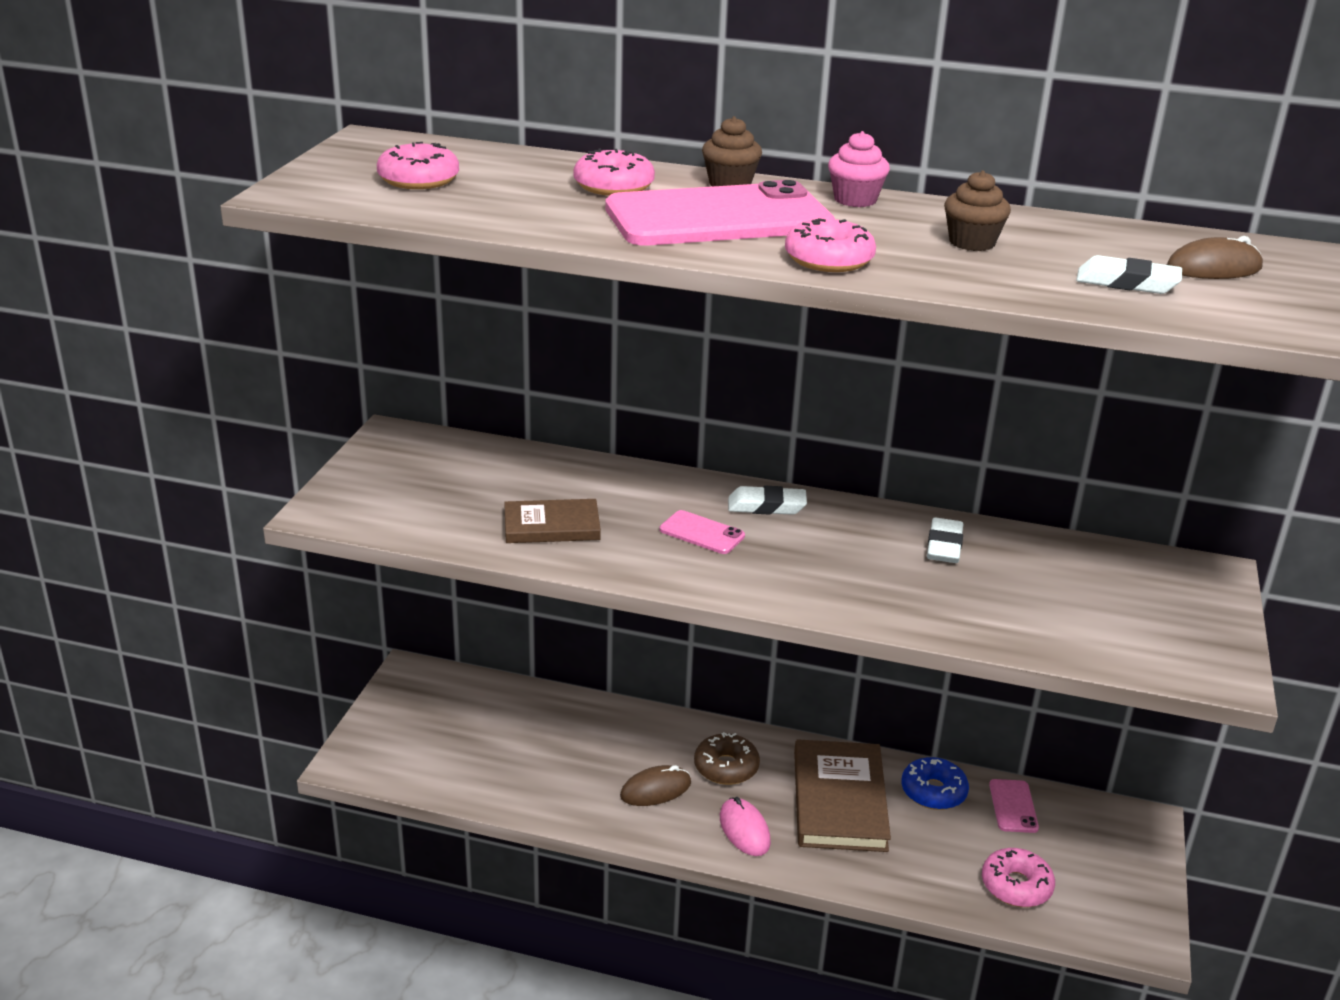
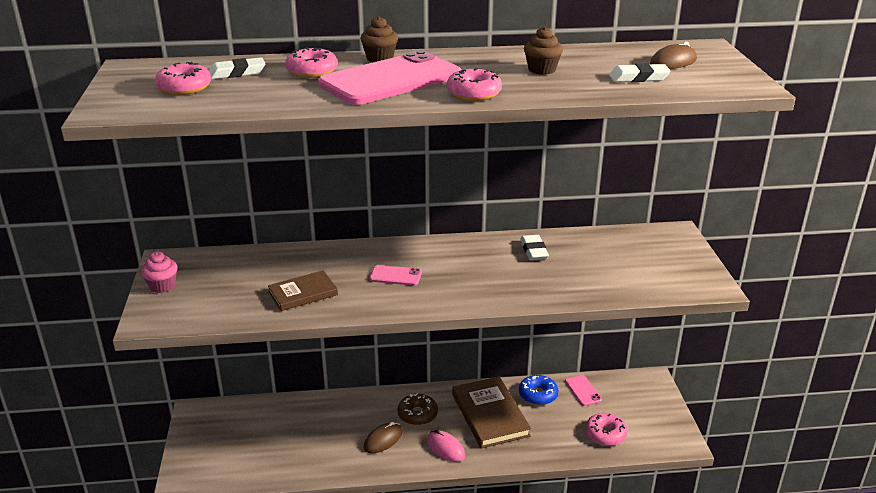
camera: 20 degrees left, 0 degrees up
white eraser [728,486,807,515] -> white eraser moved to [209,57,265,79]
pink cupcake [828,131,890,207] -> pink cupcake moved to [141,251,178,293]

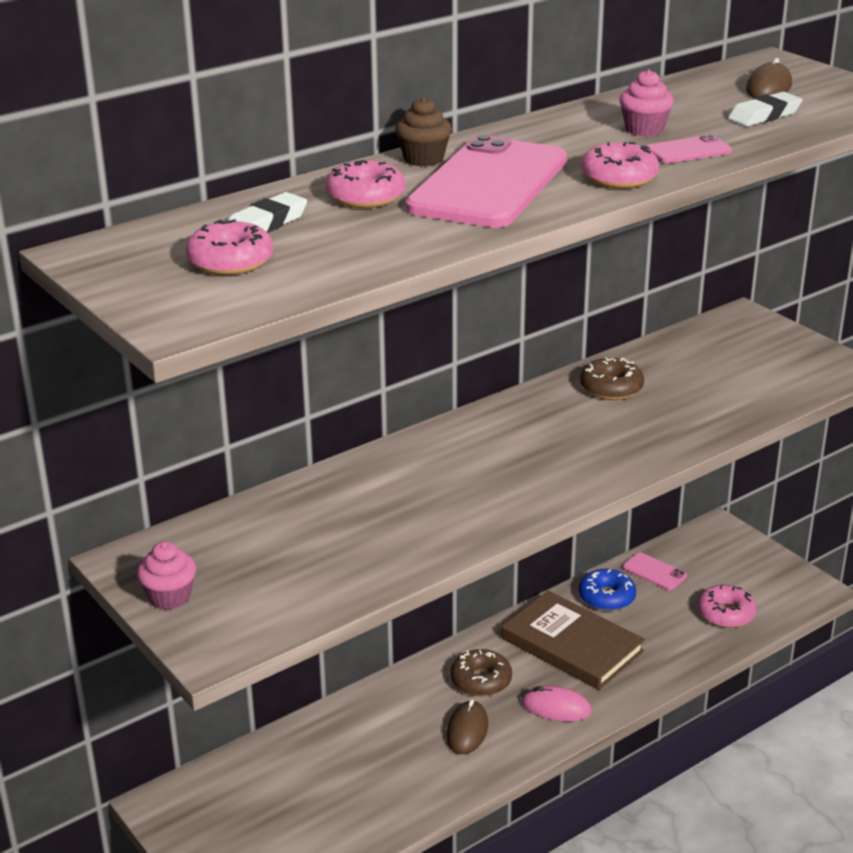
camera: 30 degrees left, 0 degrees up
brown book [268,270,338,311] -> none
pink phone [369,265,422,286] -> pink phone moved to [646,134,732,163]
white eraser [520,235,549,260] -> brown donut [580,358,644,400]
brown cupcake [524,26,563,75] -> pink cupcake [619,69,674,136]

